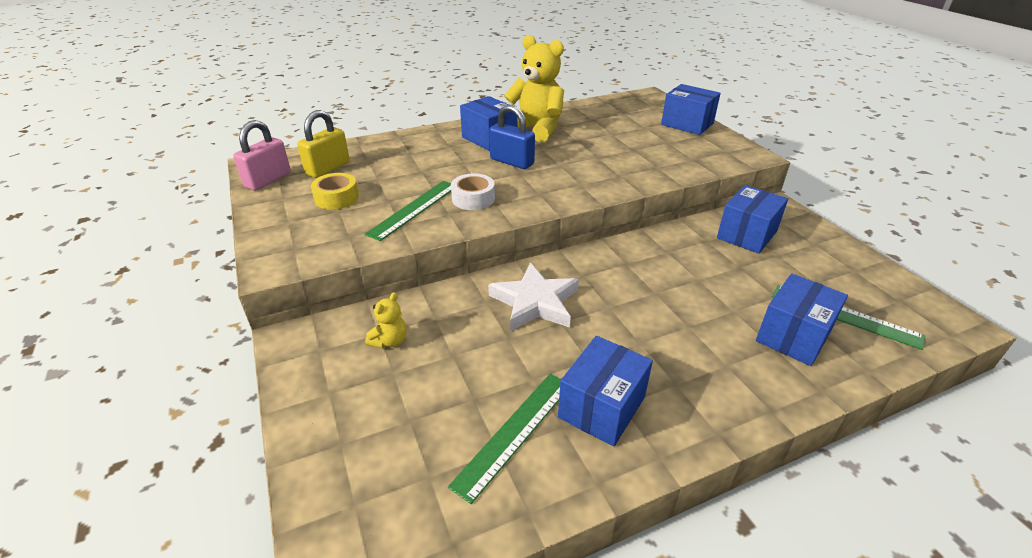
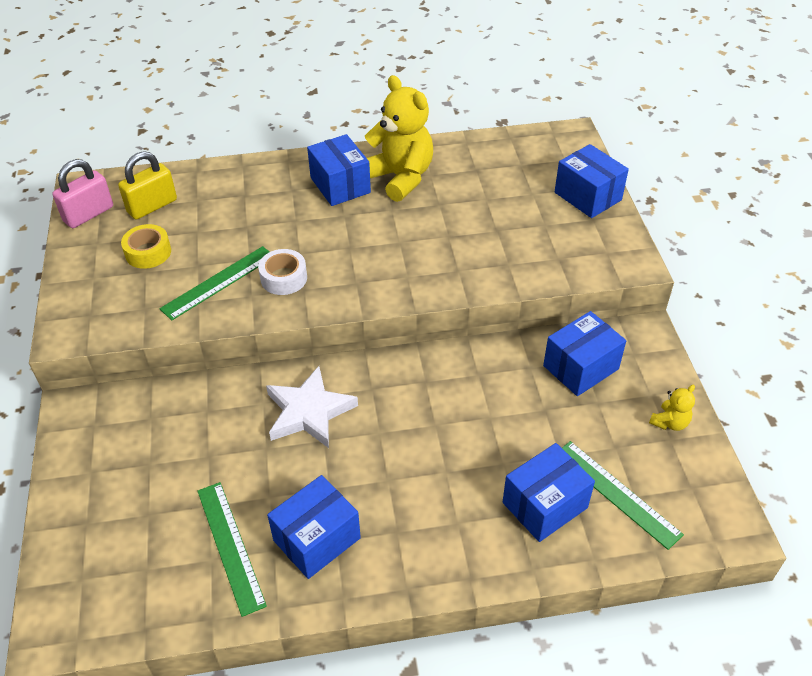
camera: 15 degrees right, 10 degrees up
yellow teddy bear [365,292,407,349] -> yellow teddy bear moved to [649,385,695,431]
green ruler [448,374,561,504] -> green ruler turned 75 degrees counterclockwise [197,482,267,617]
blue padlock [489,105,535,169] -> none

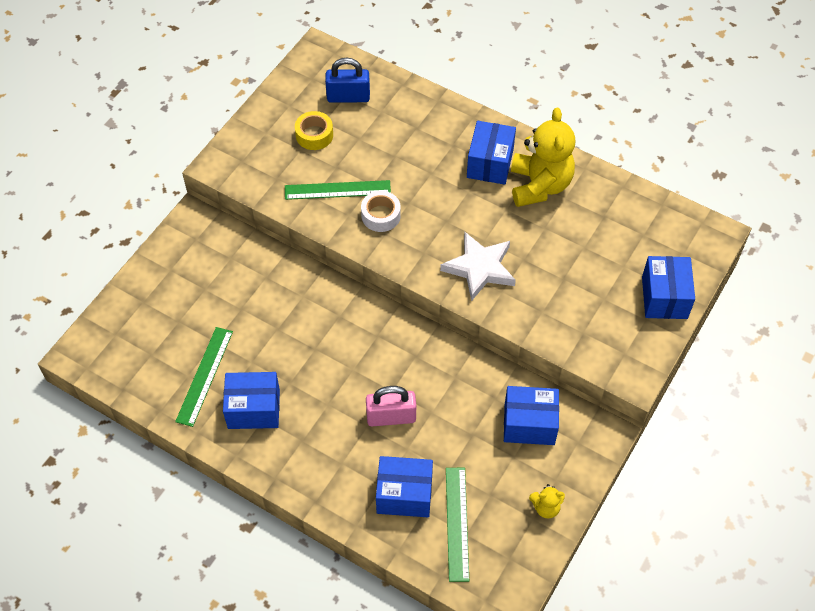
camera: 40 degrees right, 10 degrees up
pink padlock [52,159,113,228] -> pink padlock moved to [366,386,416,426]
yellow padlock [118,151,177,220] -> blue padlock [325,58,370,103]
white star [266,366,358,448] -> white star moved to [440,232,516,301]

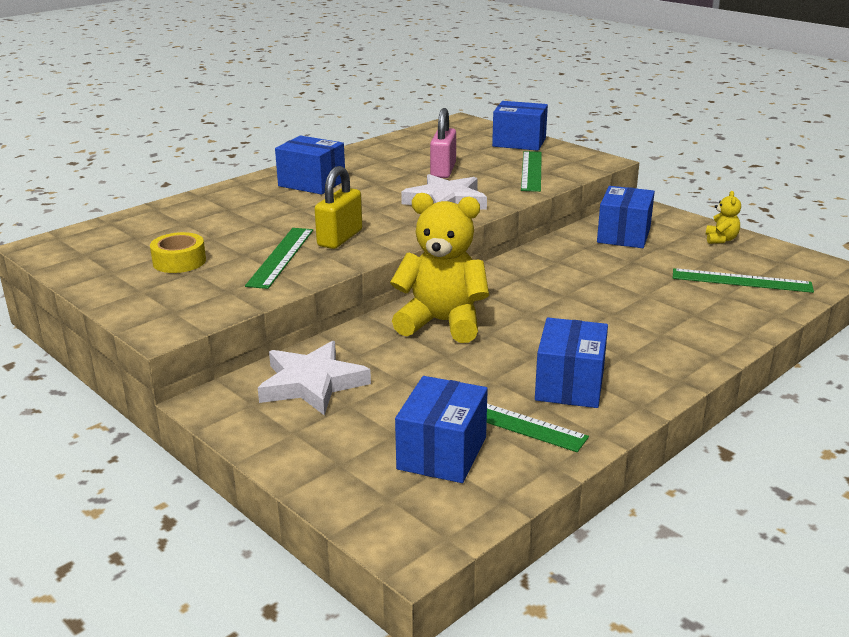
camera: 75 degrees left, 30 degrees down
blue padlock [325,58,370,103] -> none
white tape [361,191,401,232] -> yellow padlock [315,166,362,249]
pink padlock [366,386,416,426] -> pink padlock moved to [430,108,456,178]
blue box [376,456,433,517] -> blue box moved to [395,376,488,483]
yellow teddy bear [511,108,575,207] -> yellow teddy bear moved to [390,193,489,343]
none -> white star [258,341,371,415]
none -> green ruler [521,151,542,192]

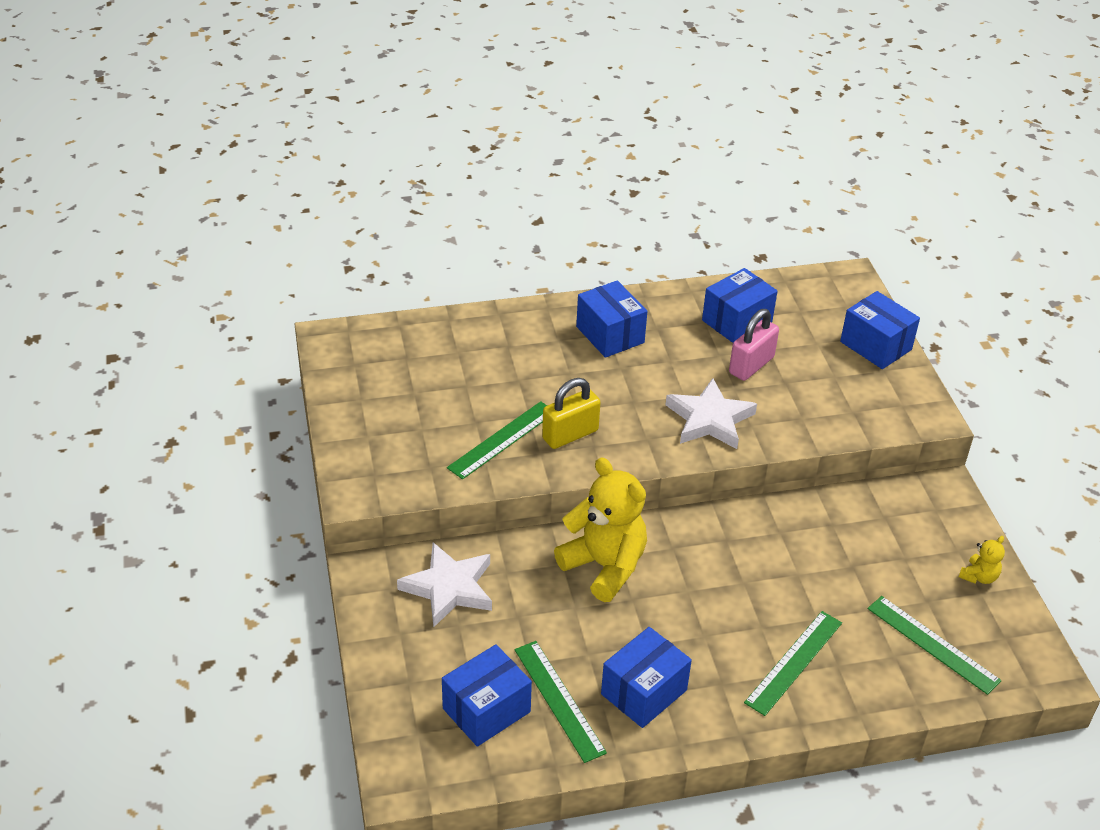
camera: 30 degrees right, 15 degrees up
yellow tape [150,232,206,273] -> none
green ruler [521,151,542,192] -> green ruler moved to [744,611,842,716]
blue box [597,186,655,248] -> blue box moved to [702,268,778,343]

